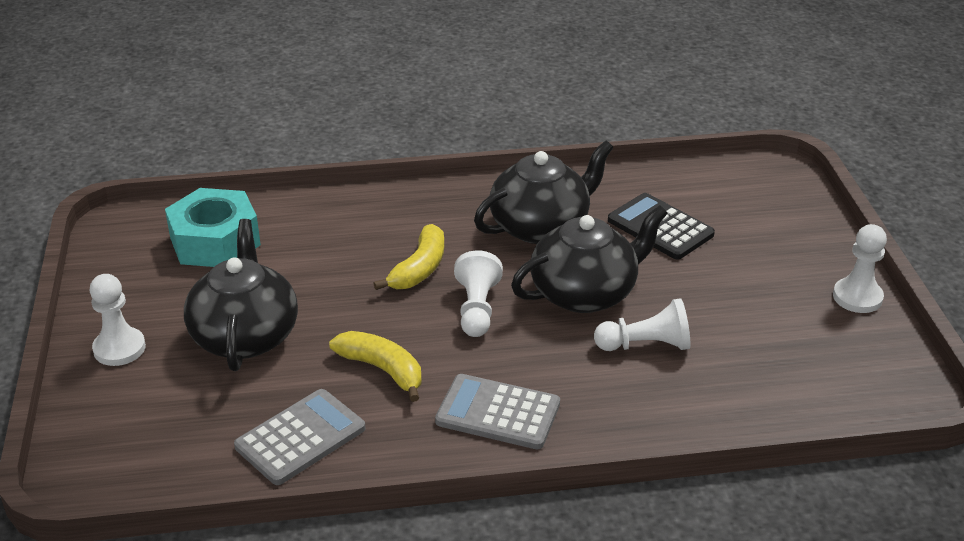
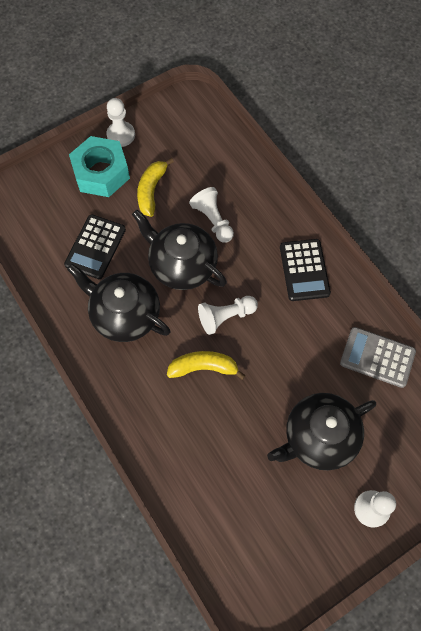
camera: 115 degrees left, 30 degrees up
turquoise nut [165,188,261,267] -> turquoise nut moved to [69,136,130,197]
yellow banana [329,331,422,402] -> yellow banana moved to [137,158,174,217]
grey calculator [435,374,560,449] -> black calculator [280,239,331,301]

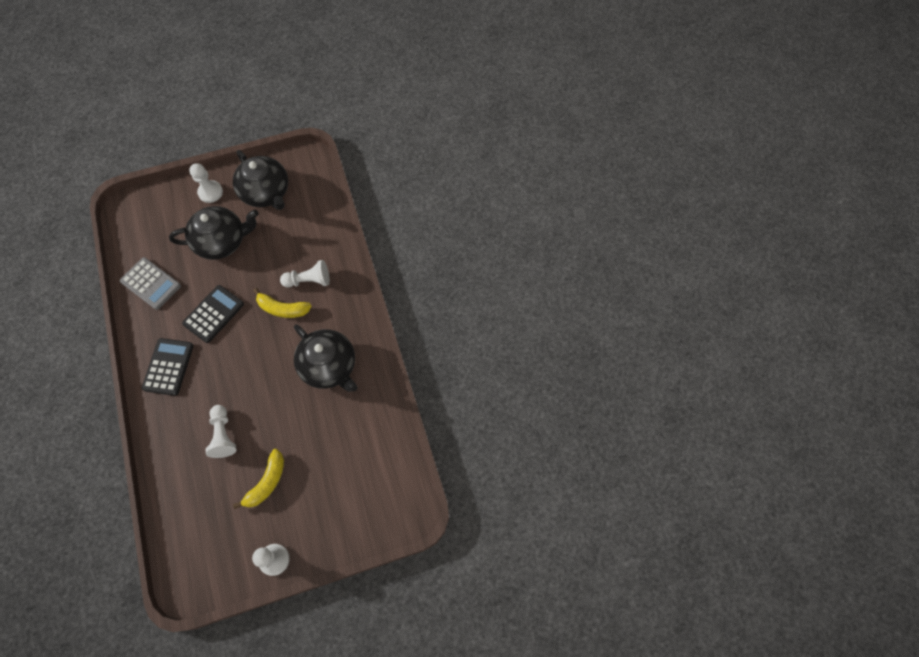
camera: 165 degrees left, 0 degrees up
black calculator [64,214,126,279] -> black calculator moved to [182,285,244,343]
turquoise nut [69,136,130,197] -> none
black teapot [132,210,227,290] -> black teapot moved to [233,150,288,210]
white pawn [198,296,258,335] -> white pawn moved to [280,260,330,288]

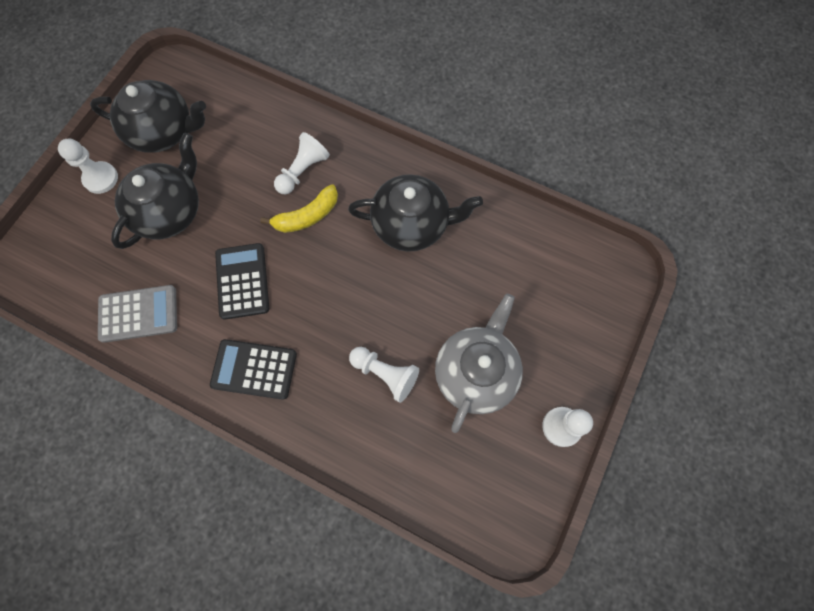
camera: 45 degrees left, 5 degrees up
black calculator [142,338,193,396] -> black calculator turned 45 degrees counterclockwise [210,339,297,400]
yellow banana [233,449,284,509] -> grey teapot [435,294,523,433]

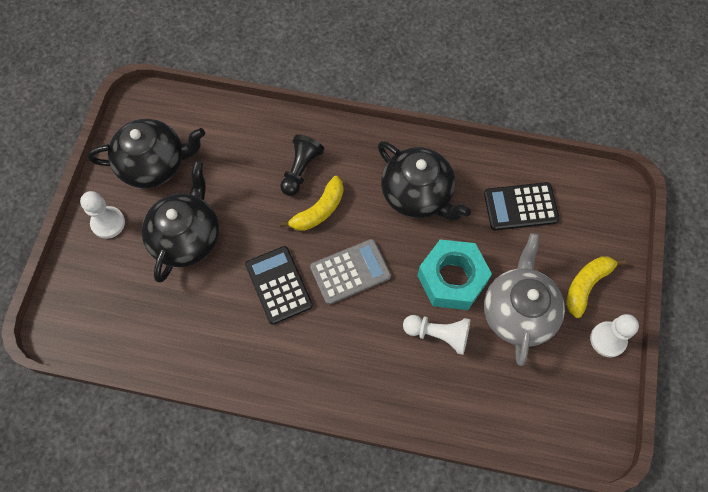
camera: 15 degrees left, 5 degrees down
grey calculator [98,285,177,343] -> grey calculator moved to [310,239,391,305]
black calculator [210,339,297,400] -> black calculator moved to [484,182,559,230]
white pawn [274,132,330,195] -> black pawn [280,134,324,196]
black teapot [348,174,483,252] -> black teapot turned 60 degrees clockwise [378,141,471,221]
none -> turquoise nut [417,239,492,310]
none -> yellow banana [566,257,626,318]

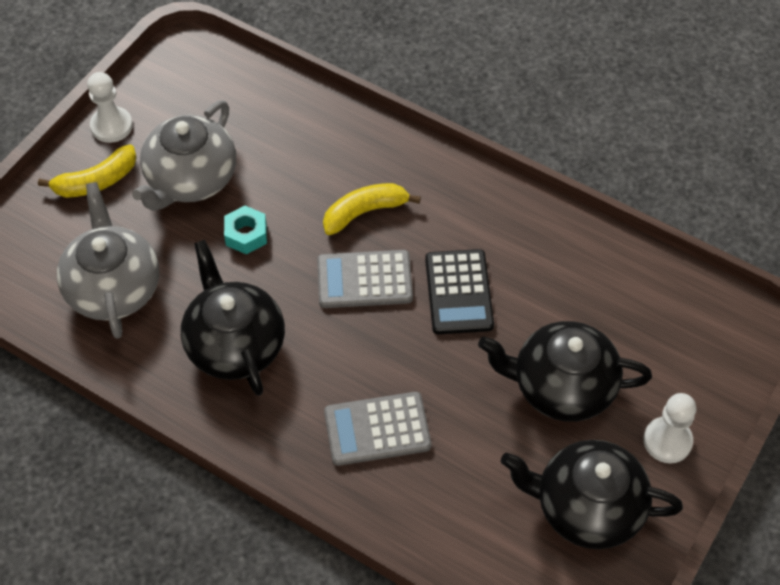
camera: 160 degrees left, 10 degrees down
black teapot [142,161,219,283] -> black teapot turned 60 degrees clockwise [478,321,652,422]
black pawn [280,134,324,196] -> grey calculator [324,392,431,466]
yellow banana [280,176,344,231] -> yellow banana moved to [323,183,421,235]
white pawn [403,315,470,355] -> none
turquoise nut [417,239,492,310] -> turquoise nut [224,205,267,255], size x0.53
black calculator [484,182,559,230] -> grey teapot [57,182,159,339]

